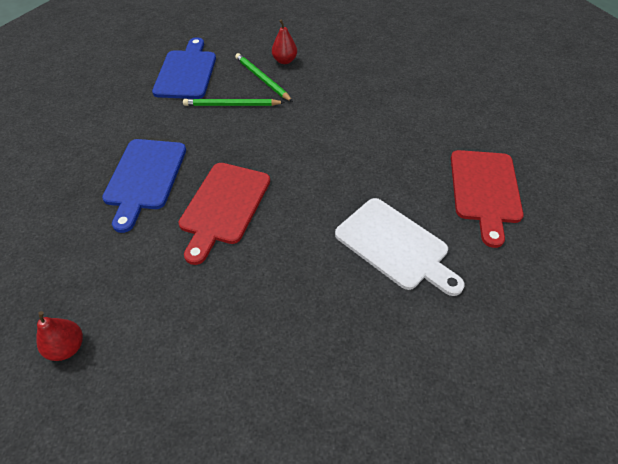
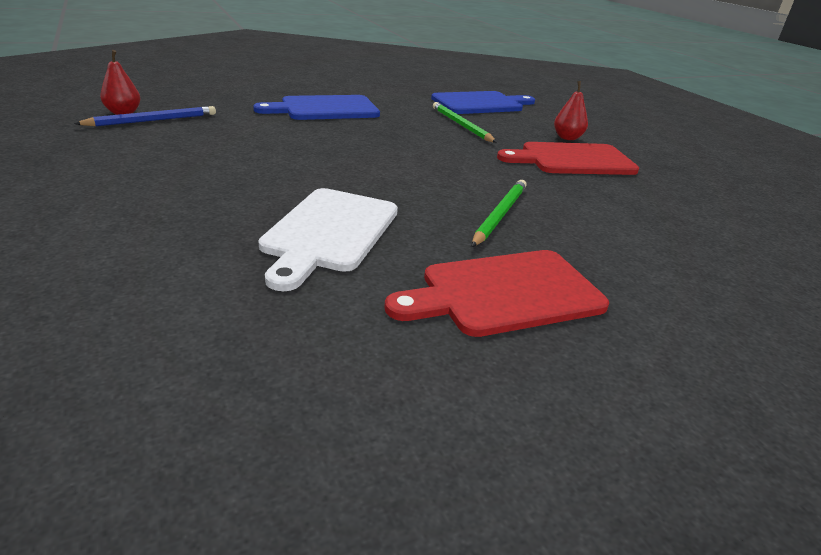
camera: 60 degrees right, 20 degrees down
red cutting board [179,163,270,265] -> red cutting board moved to [497,142,639,175]
green pencil [235,53,293,102] -> green pencil moved to [472,180,527,247]
none -> blue pencil [74,106,216,126]

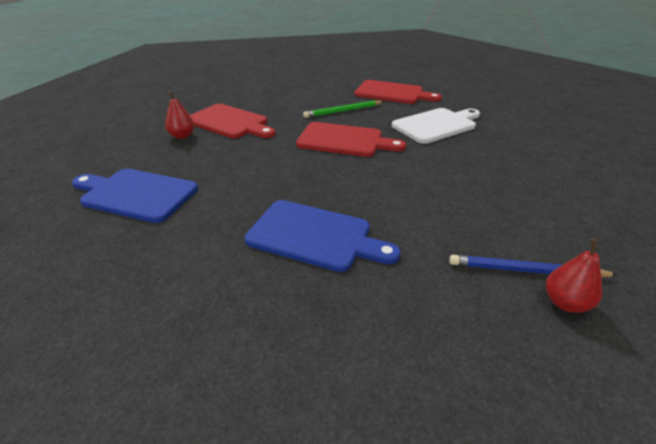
camera: 135 degrees left, 5 degrees up
green pencil [433,102,497,143] -> none
none -> red cutting board [296,122,406,157]

